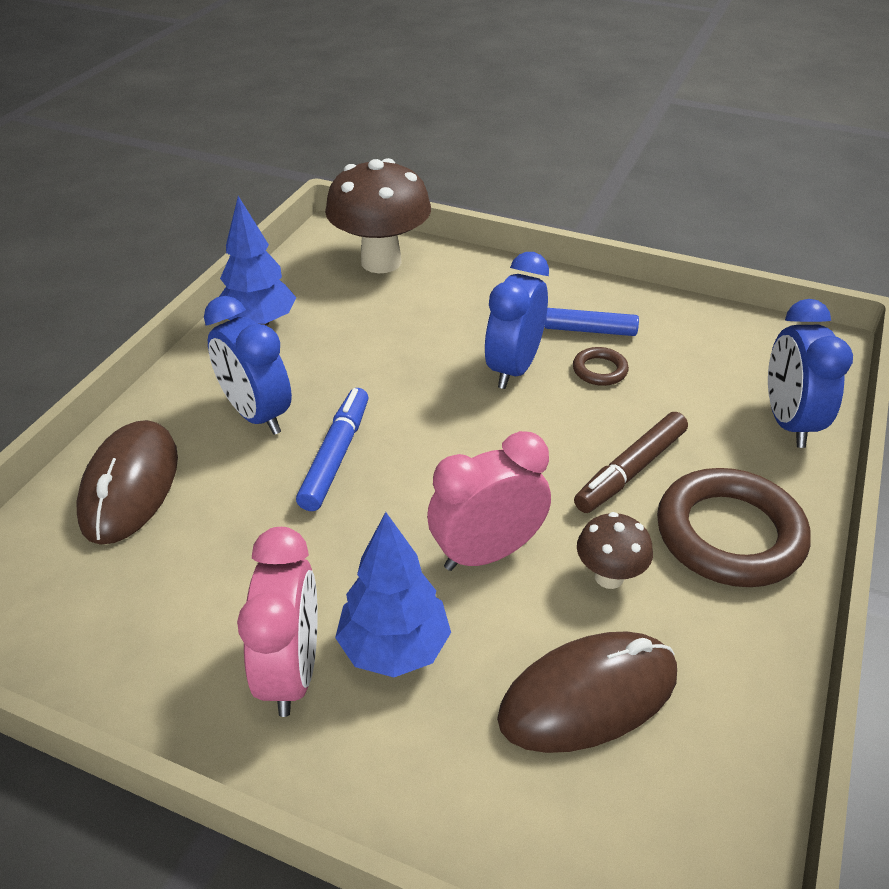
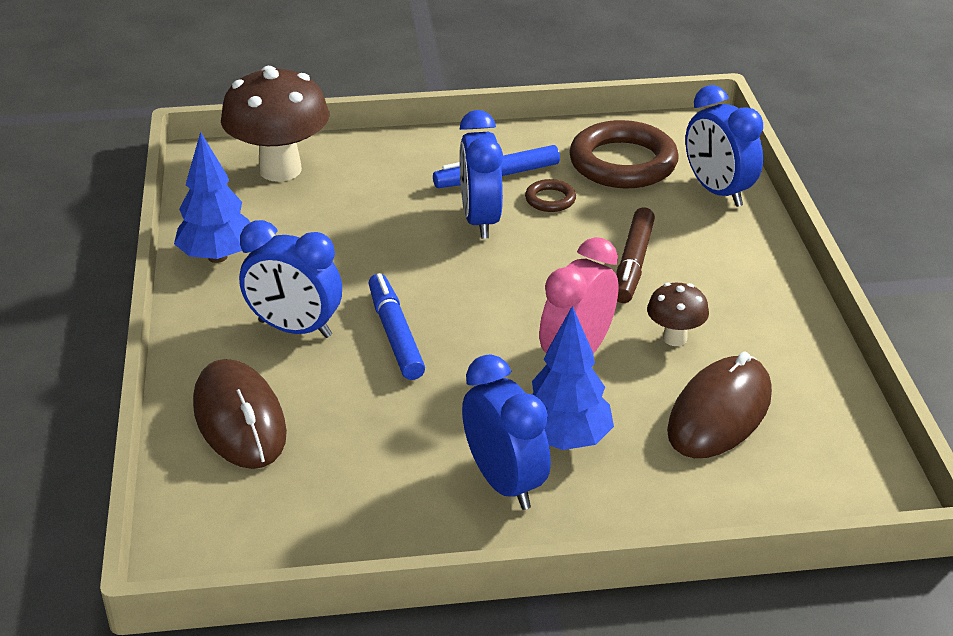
camera: 30 degrees left, 5 degrees down
pink clock [237,527,318,717] -> blue clock [462,354,551,510]
brown ring [657,468,811,587] -> brown ring moved to [569,120,679,188]

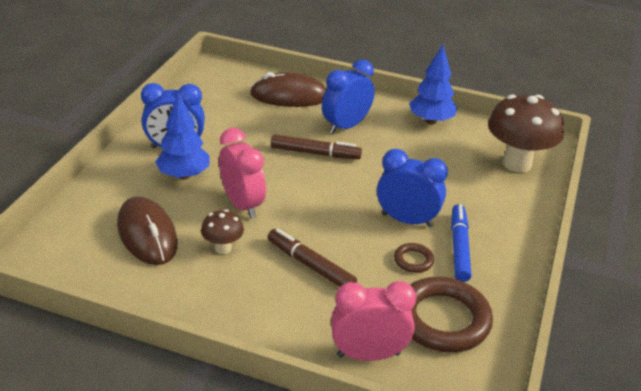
camera: 115 degrees right, 0 degrees up
blue marker [368,273,425,380] -> brown marker [271,134,362,159]
blue clock [685,85,763,207] -> pink clock [331,281,416,361]

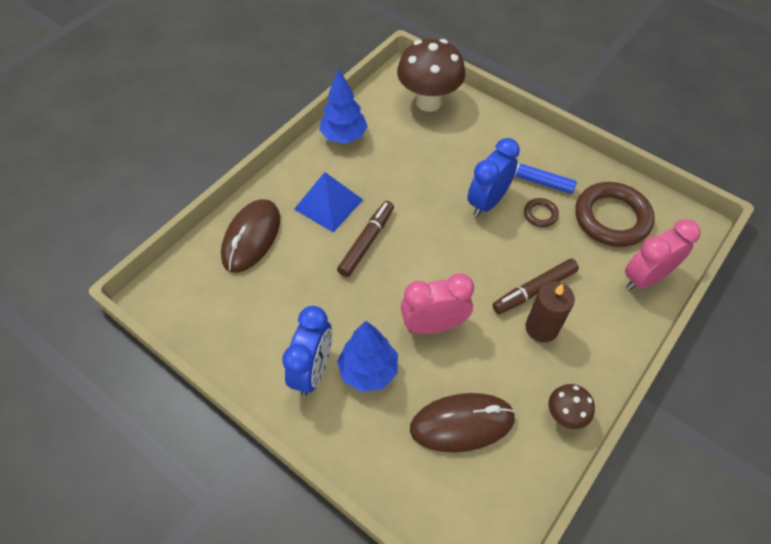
camera: 70 degrees left, 20 degrees up
brown mushroom [201,209,244,254] -> brown mushroom moved to [548,384,595,429]
blue clock [322,59,374,134] -> blue pyramid [294,172,363,232]
pink clock [331,281,416,361] -> pink clock turned 45 degrees clockwise [625,219,701,290]
none -> brown candle [526,281,575,342]

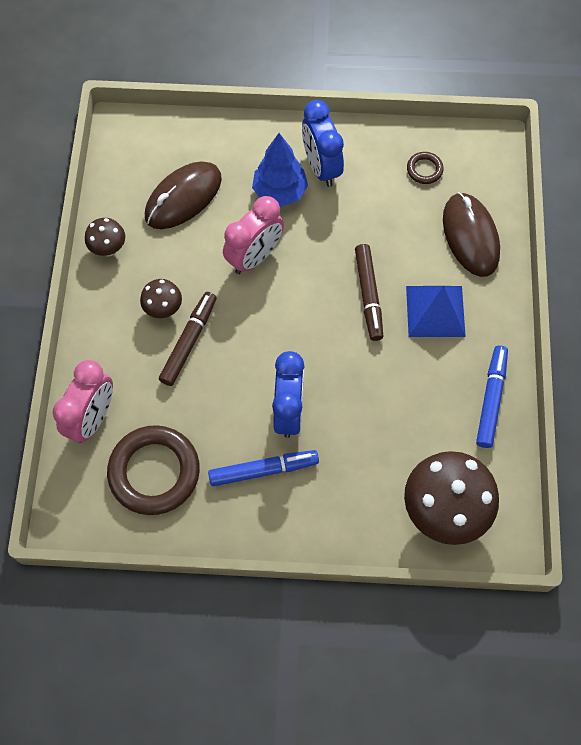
camera: 145 degrees right, 10 degrees up
blue tree [319,69,368,143] -> blue marker [476,345,508,448]
brown ring [524,198,559,227] -> brown ring moved to [407,152,444,184]
brown candle [526,281,575,342] -> brown mushroom [140,279,182,318]

